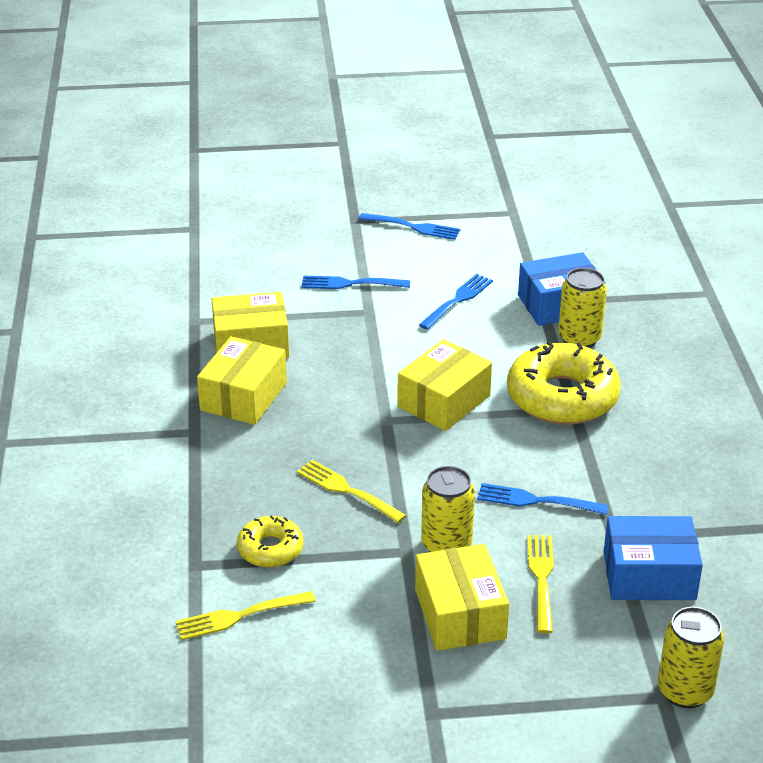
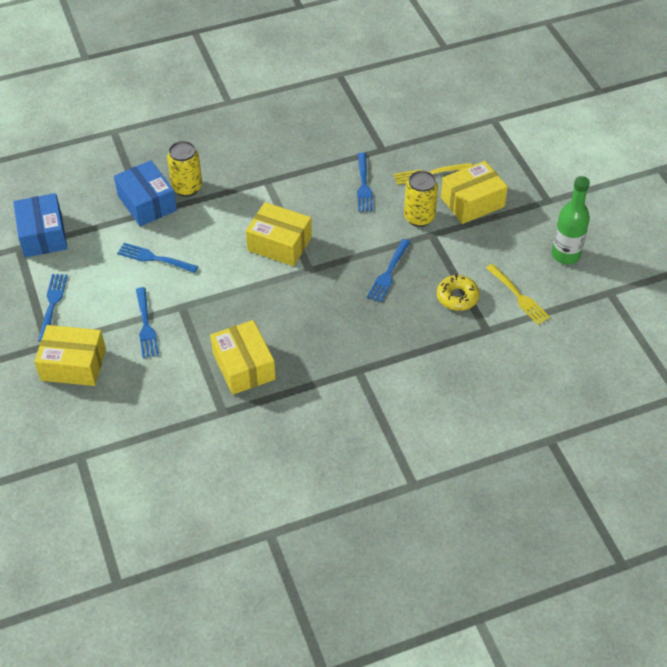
camera: 105 degrees left, 15 degrees up
yellow box [197,336,287,425] -> yellow box moved to [34,325,106,386]
yellow fork [297,460,407,523] -> blue fork [367,239,411,303]
yellow donut [507,341,621,425] -> none
blue box [604,516,703,600] -> blue box moved to [13,193,68,257]
yellow can [658,607,724,708] -> none
none -> green bottle [552,176,590,264]

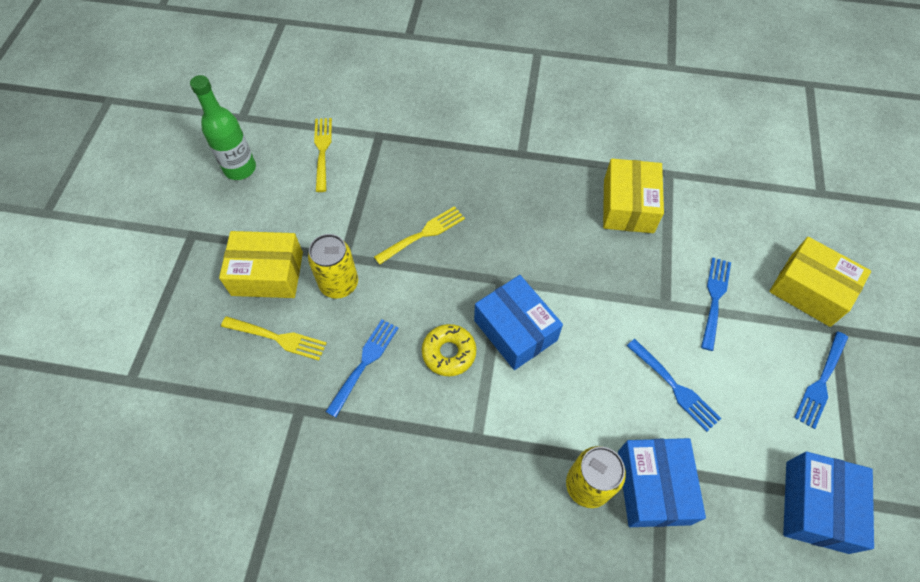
camera: 150 degrees left, 10 degrees up
yellow box [246,202,312,266] -> blue box [474,275,563,370]
blue fork [367,239,411,303] -> yellow fork [374,206,465,265]
yellow donut [437,274,480,311] -> yellow donut moved to [422,324,476,376]

